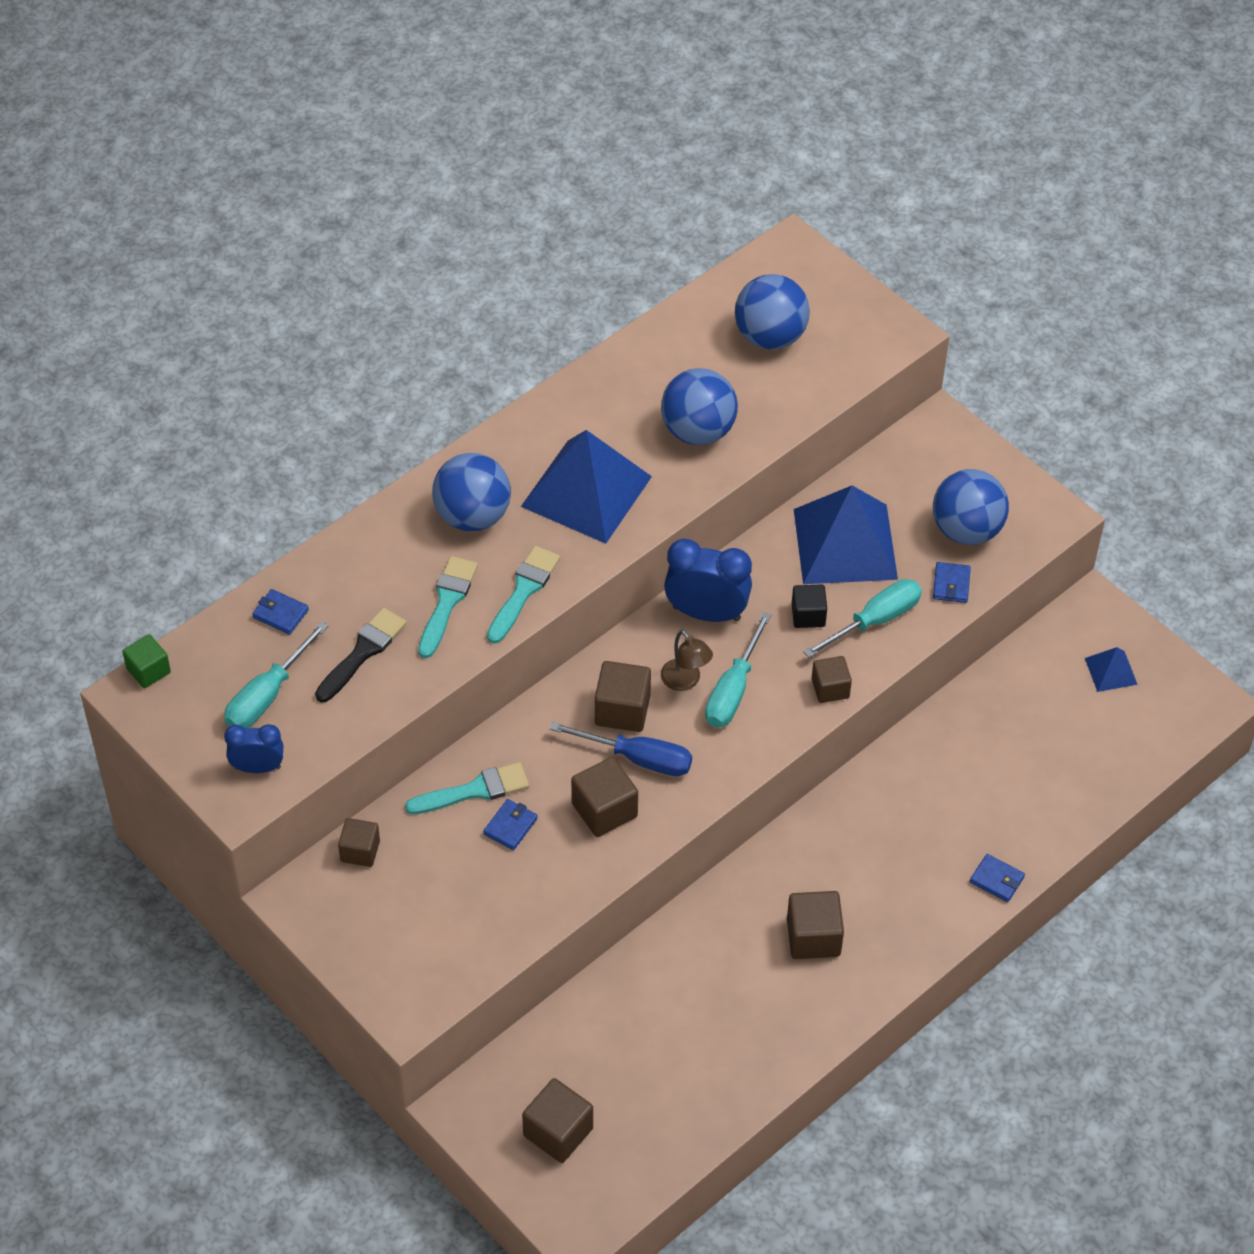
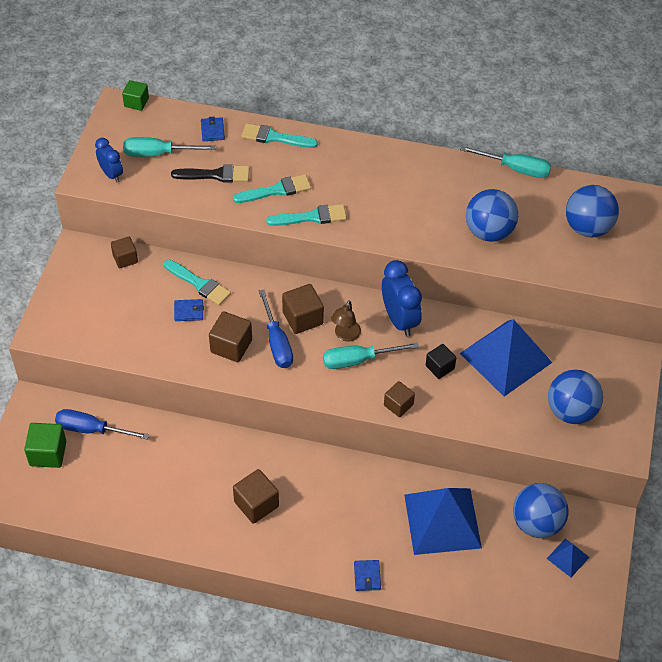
camera: 55 degrees right, 0 degrees up
blue ball [432,453,511,531] -> blue ball moved to [513,483,568,538]
blue pyramid [521,430,652,544] -> blue pyramid moved to [404,488,482,555]
brown cube [522,1078,593,1163] -> green cube [24,423,67,468]
turquoise screwdriver [803,579,922,658] -> turquoise screwdriver moved to [460,146,551,178]
blue wallet [933,562,971,603] -> none
none -> blue screwdriver [55,409,149,440]
none -> turquoise brush [241,123,318,148]

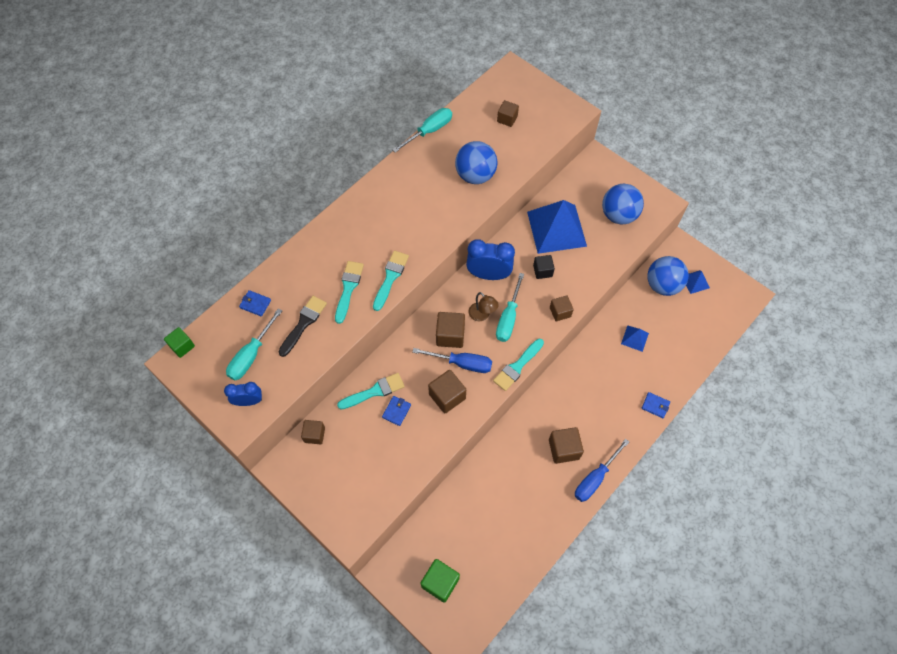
camera: 60 degrees left, 10 degrees up
blue screwdriver [55,409,149,440] -> blue screwdriver moved to [575,439,629,502]
turquoise brush [241,123,318,148] -> turquoise brush moved to [493,339,544,391]
blue pyramid [404,488,482,555] -> blue pyramid [621,325,649,352], size x0.45
blue ball [566,185,619,237] -> brown cube [497,100,519,127]

